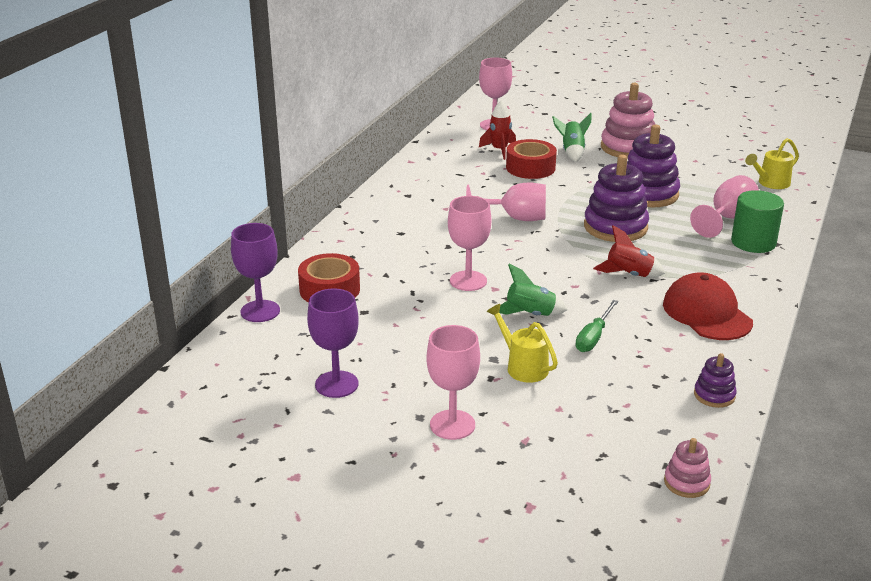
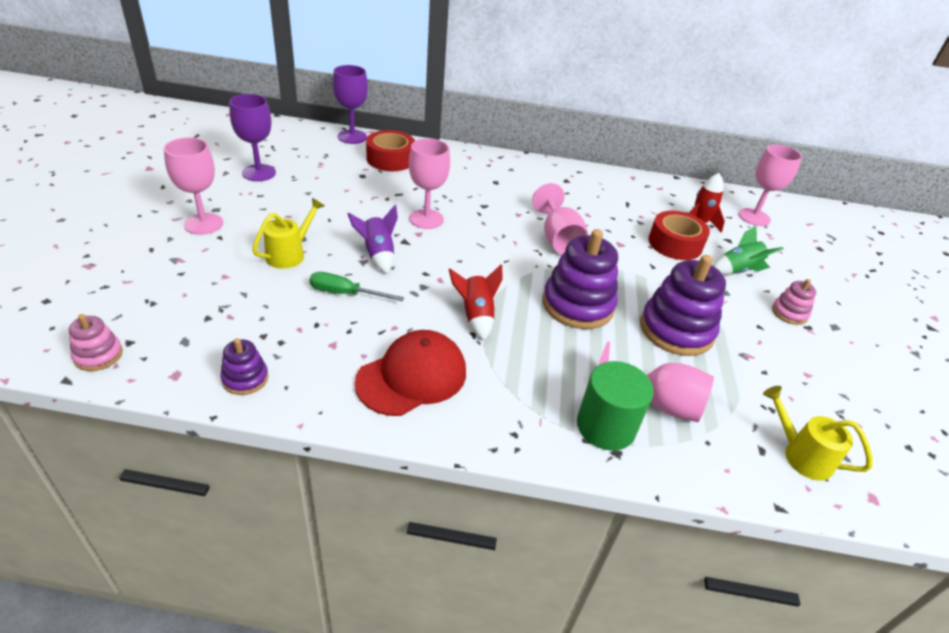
camera: 70 degrees right, 10 degrees up
green rocket [499,264,568,316] -> purple rocket [348,205,398,273]
pink stacking toy [601,83,656,159] -> pink stacking toy [772,279,816,325], size x0.50

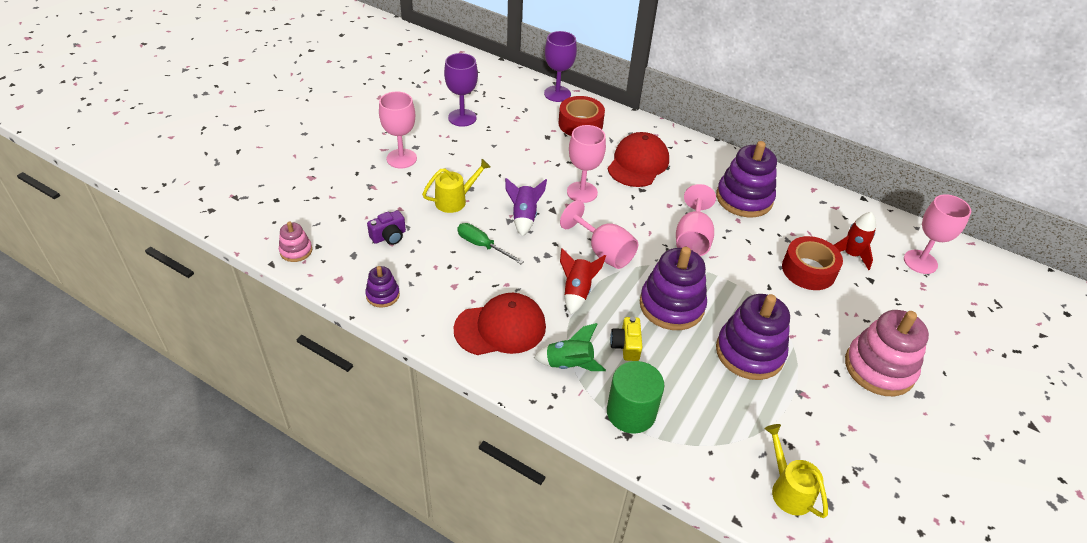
camera: 25 degrees right, 5 degrees up
pink goblet [598,342,714,422] -> pink goblet moved to [560,200,638,269]
green rocket [713,226,784,275] -> green rocket moved to [534,323,606,371]
pink stacking toy [772,279,816,325] -> pink stacking toy [845,310,929,396], size x2.00
none -> purple camera [367,210,406,245]
none -> red cap [608,132,669,187]
none -> yellow camera [610,317,642,361]
none -> purple stacking toy [716,141,777,217]

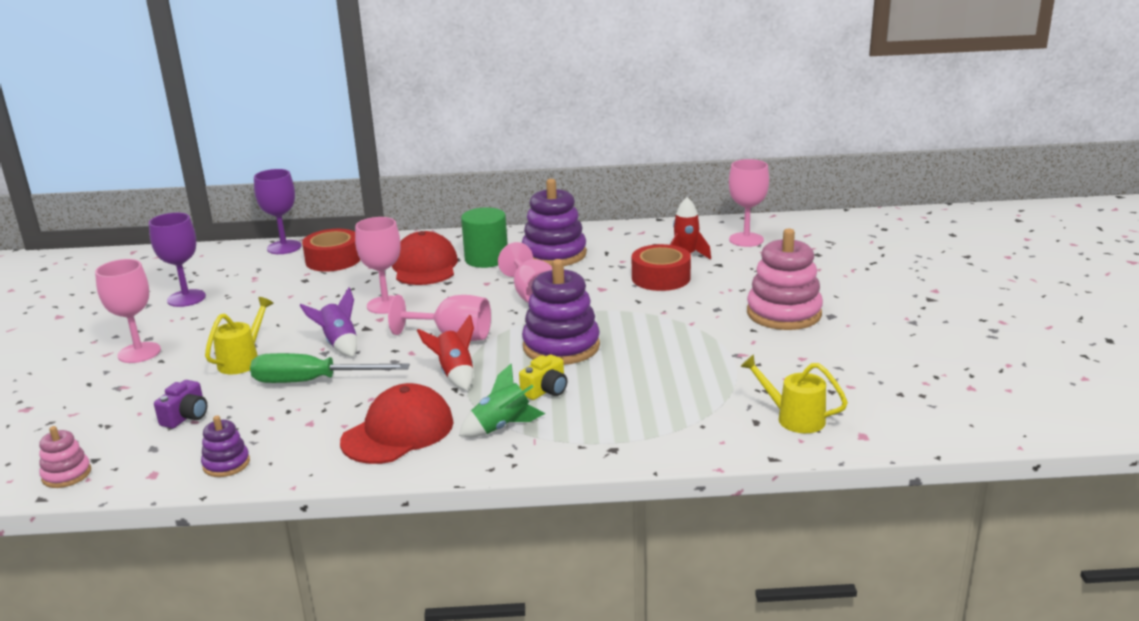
camera: 30 degrees left, 20 degrees down
green screwdriver [457,223,524,264] -> green screwdriver [250,353,410,383], size x1.52
green cylinder [607,361,664,434] -> green cylinder moved to [461,207,508,268]
yellow camera [610,317,642,361] -> yellow camera turned 105 degrees counterclockwise [519,354,568,400]
purple stacking toy [716,294,790,380] -> none

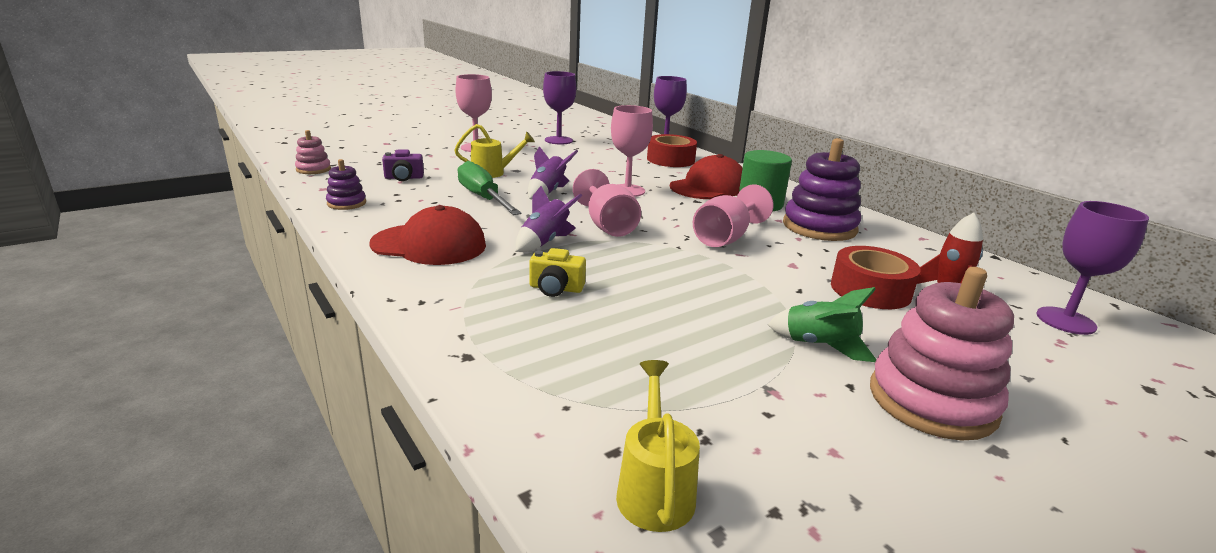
camera: 55 degrees right, 0 degrees up
red rocket [417,315,474,390] -> purple rocket [516,186,582,252]
green rocket [459,364,545,437] -> green rocket moved to [768,287,876,362]
purple stacking toy [522,259,600,365] -> none
pink goblet [729,159,769,247] -> purple goblet [1036,201,1149,335]

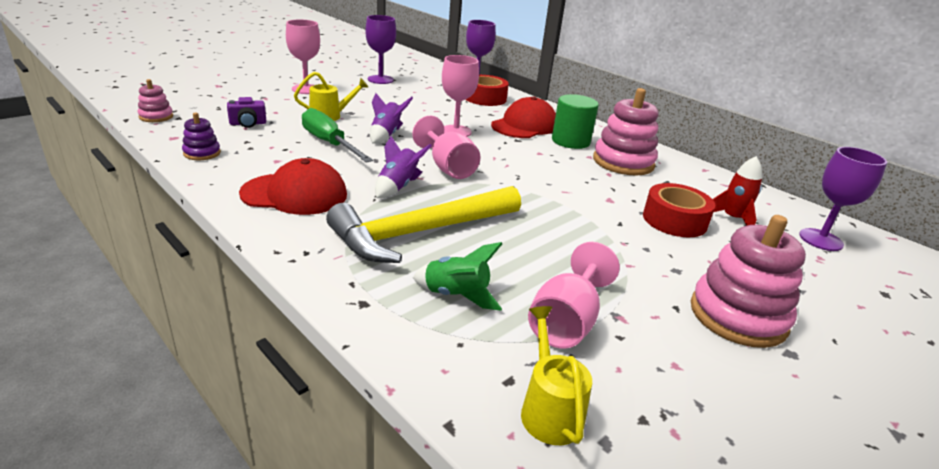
camera: 10 degrees left, 5 degrees up
yellow camera [529,248,586,297] -> yellow hammer [326,186,521,263]
pink goblet [693,185,774,247] -> pink goblet moved to [528,242,620,348]
green rocket [768,287,876,362] -> green rocket moved to [413,242,502,311]
purple stacking toy [783,138,861,241] -> pink stacking toy [593,88,659,176]

